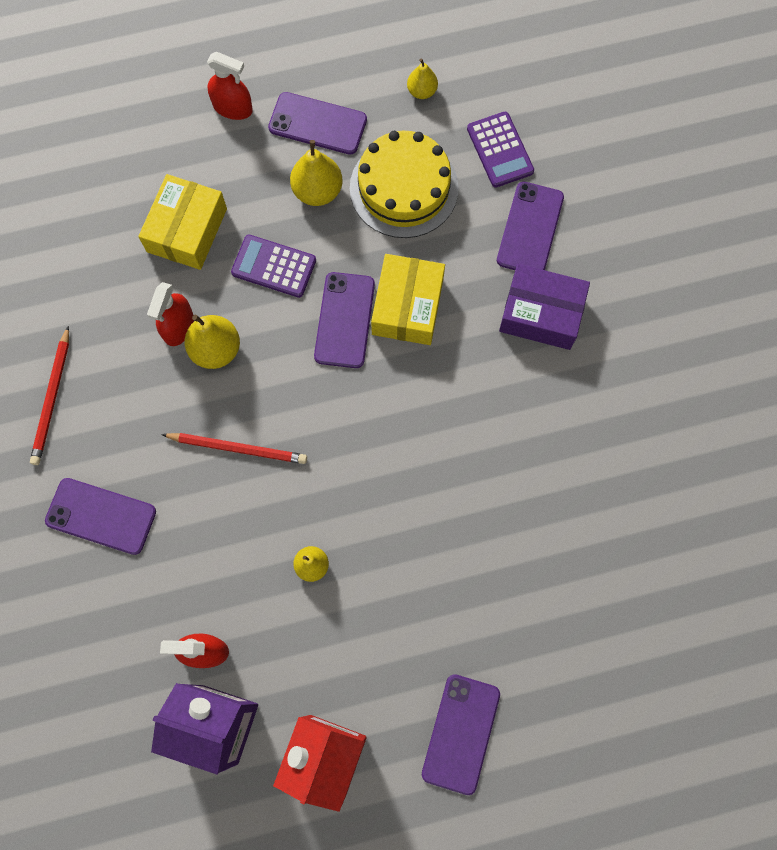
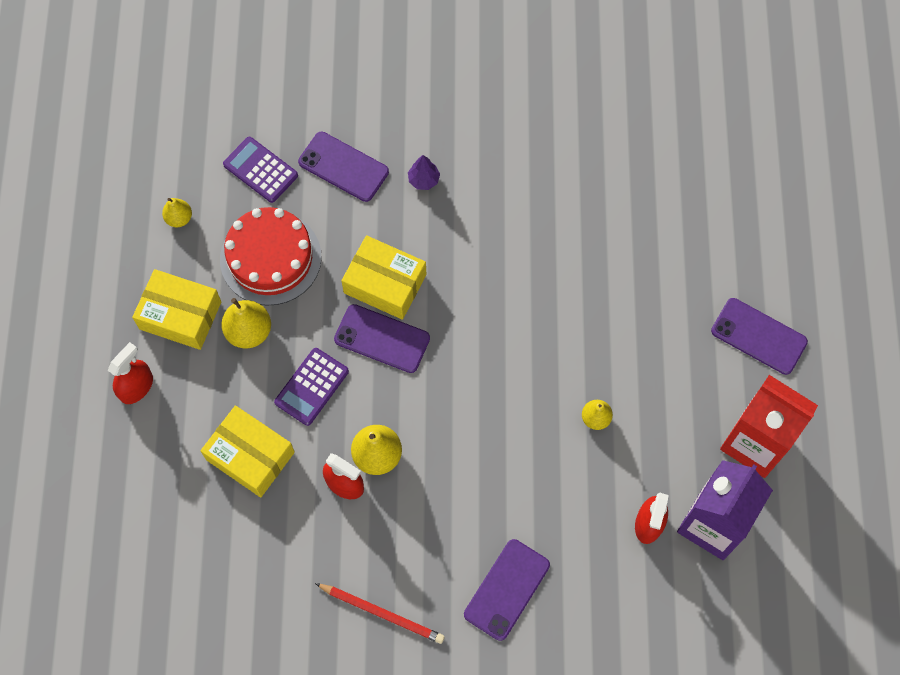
camera: 75 degrees left, 5 degrees down
red pencil [161,433,307,464] -> none
purple phone [268,92,367,155] -> yellow box [132,269,221,350]
yellow cake [350,131,459,238] -> red cake [220,207,322,306]
purple calculator [467,112,534,188] -> purple calculator turned 135 degrees counterclockwise [223,137,298,203]
purple box [499,264,590,350] -> purple tree [408,155,440,190]

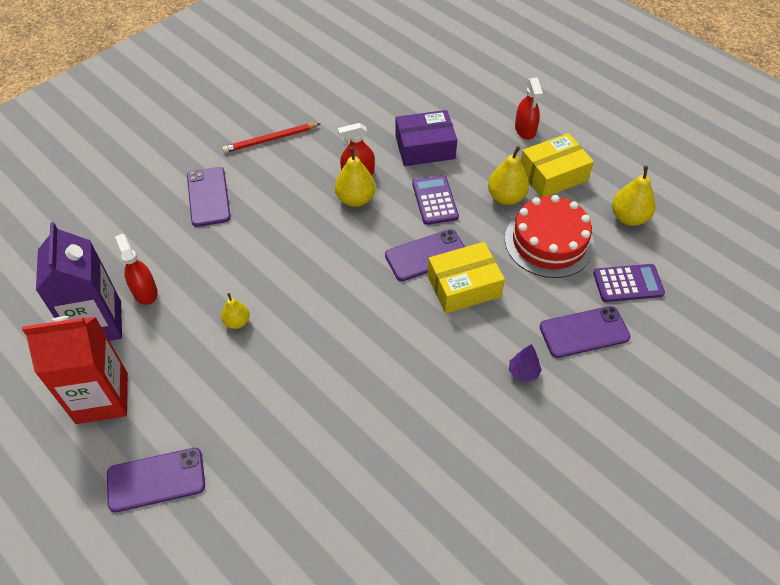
camera: 135 degrees right, 15 degrees down
yellow pear [162,198,192,227] -> yellow pear [612,166,655,226], size x1.63
yellow box [201,405,295,497] -> purple box [396,110,457,166]

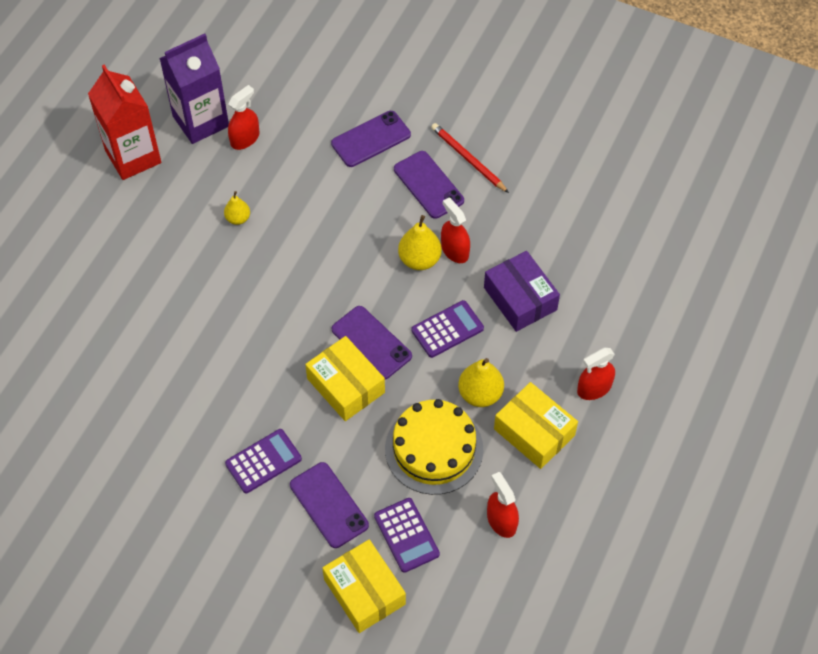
camera: 70 degrees right, 5 degrees up
purple phone [107,448,205,512] -> purple phone moved to [394,151,464,219]
red cake [505,195,595,278] -> yellow cake [385,399,483,495]
purple tree [509,344,542,382] -> purple calculator [225,429,302,493]
yellow pear [612,166,655,226] -> red spray bottle [487,472,519,538]
none -> yellow box [322,539,406,633]

